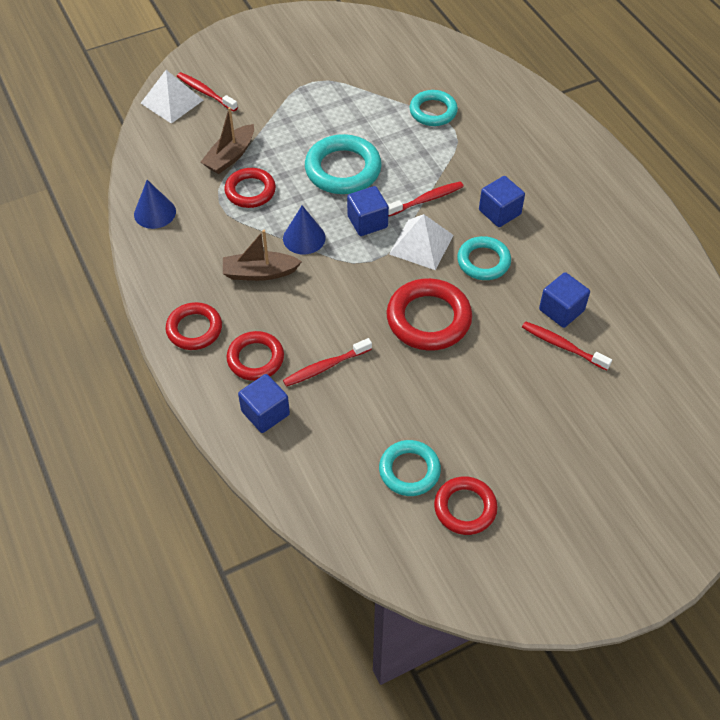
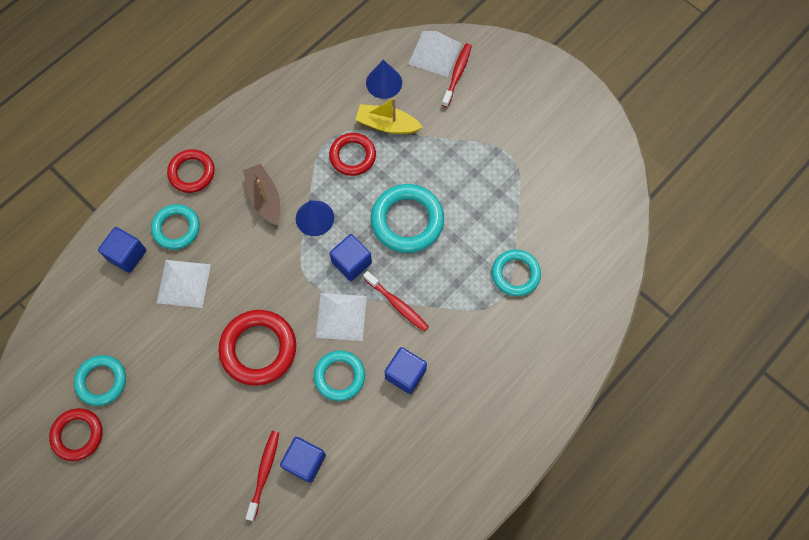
camera: 70 degrees right, 15 degrees up
blue cone [134,180,176,229] -> blue cone moved to [366,60,402,99]
brown boat [201,107,254,174] -> yellow boat [355,98,423,134]
red ring [226,331,284,381] -> turquoise ring [151,204,200,250]
red toothbrush [283,338,372,387] -> white pyramid [157,260,211,308]

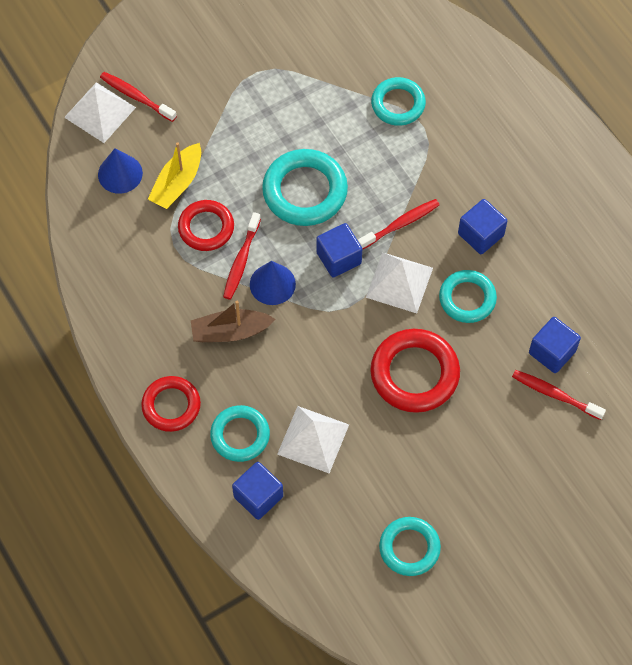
camera: 75 degrees left, 5 degrees down
red ring [49,408,103,461] -> none
none -> red toothbrush [223,212,261,300]

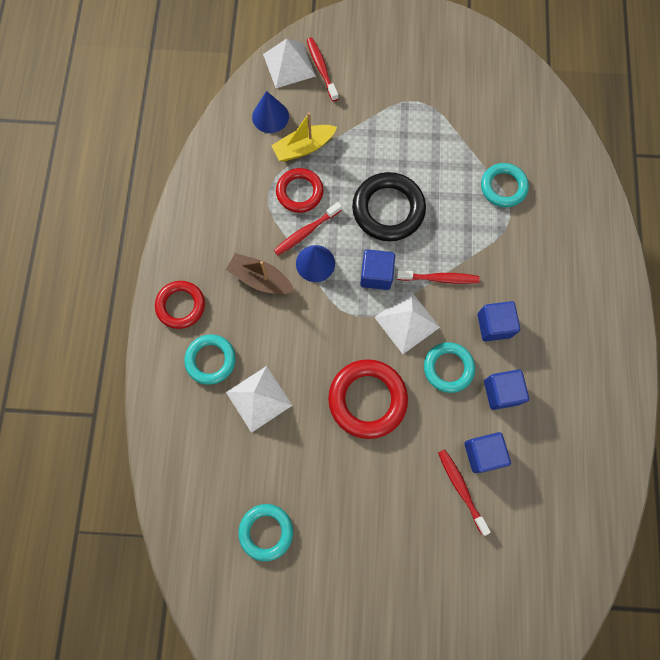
camera: 35 degrees right, 10 degrees up
blue cube [232,462,283,520] -> blue cube moved to [484,369,529,410]
turquoise ring [262,149,348,226] -> black ring [352,172,426,241]

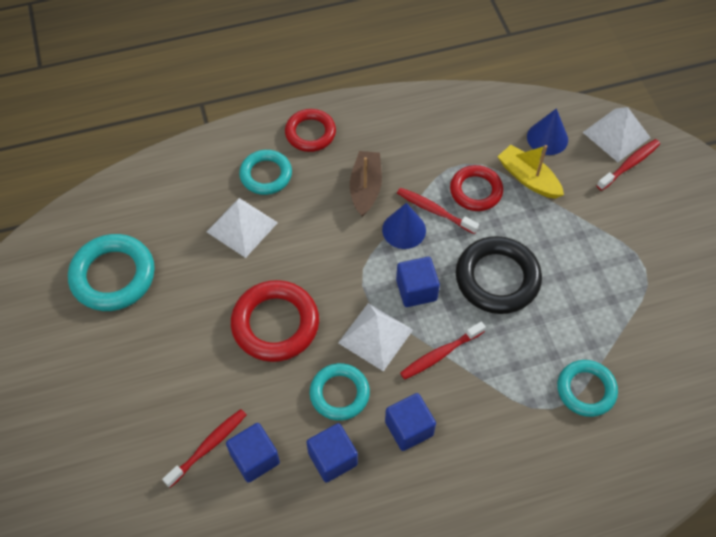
camera: 70 degrees right, 15 degrees down
turquoise ring [238,504,293,561] -> turquoise ring [68,234,155,311], size x1.53
red toothbrush [397,270,480,284] -> red toothbrush turned 75 degrees clockwise [400,322,486,380]

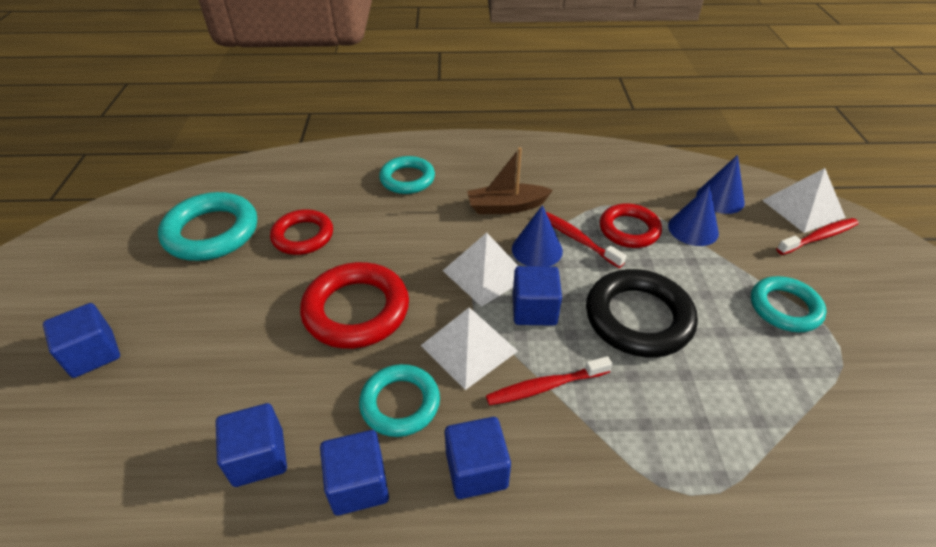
camera: 15 degrees right, 15 degrees down
red toothbrush [162,409,247,488] -> none
white pyramid [207,198,278,258] -> white pyramid moved to [443,233,518,307]
red ring [285,109,336,152] -> red ring moved to [270,209,333,255]
brown boat [350,151,382,217] -> brown boat turned 120 degrees counterclockwise [467,147,553,214]
yellow boat [497,145,564,199] -> blue cone [668,185,719,246]
turquoise ring [557,360,618,417] -> turquoise ring moved to [751,276,827,332]
none -> blue cube [43,303,120,378]

